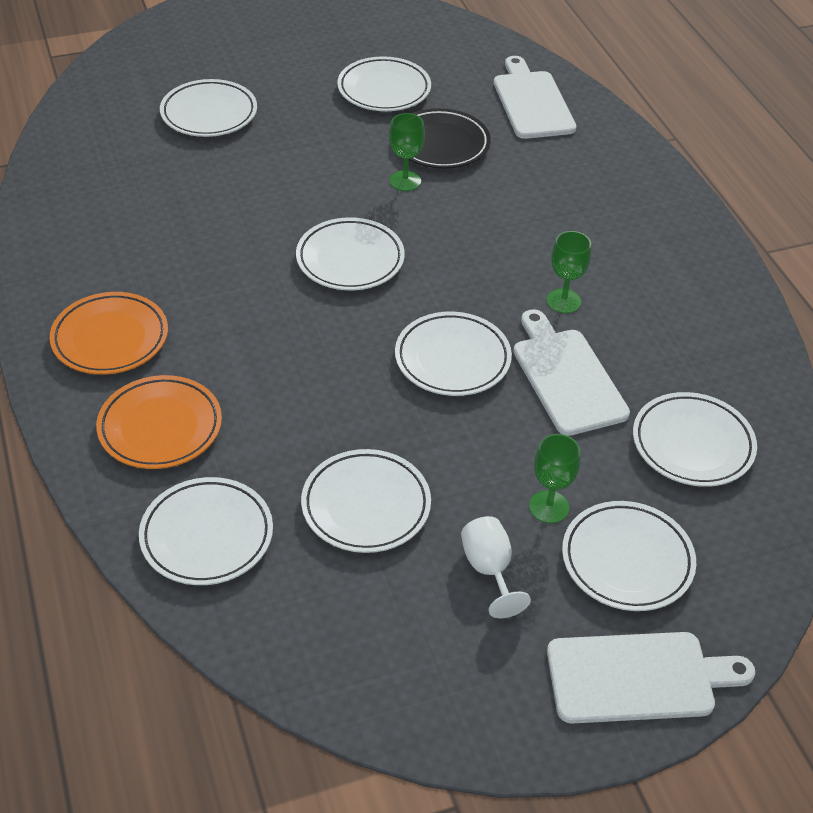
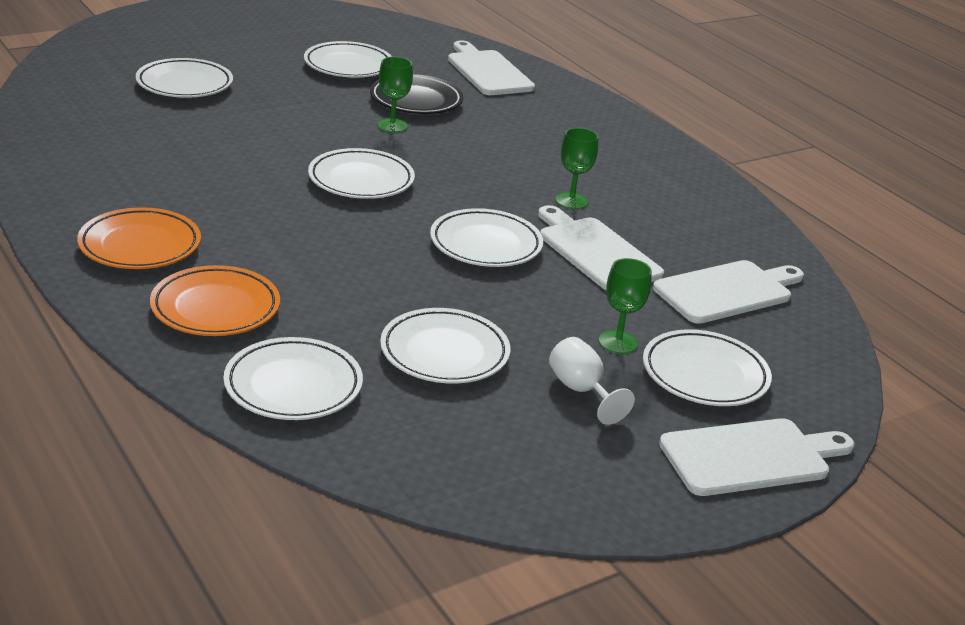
camera: 15 degrees left, 15 degrees down
white plate [633,392,757,487] -> white cutting board [653,260,804,324]

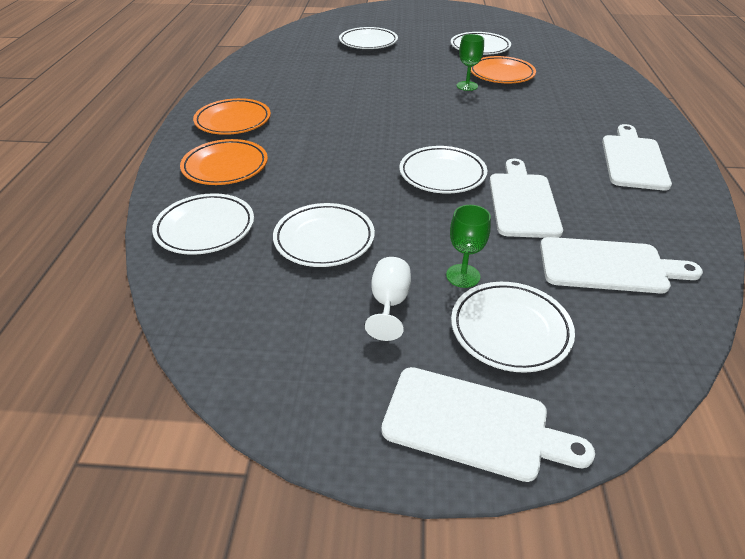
camera: 40 degrees right, 10 degrees up
white plate [308,148,415,199] -> none
black plate [370,74,463,114] -> orange plate [471,56,536,83]
white cutting board [448,40,535,95] -> white cutting board moved to [602,124,672,191]
green goblet [555,128,598,209] -> none

